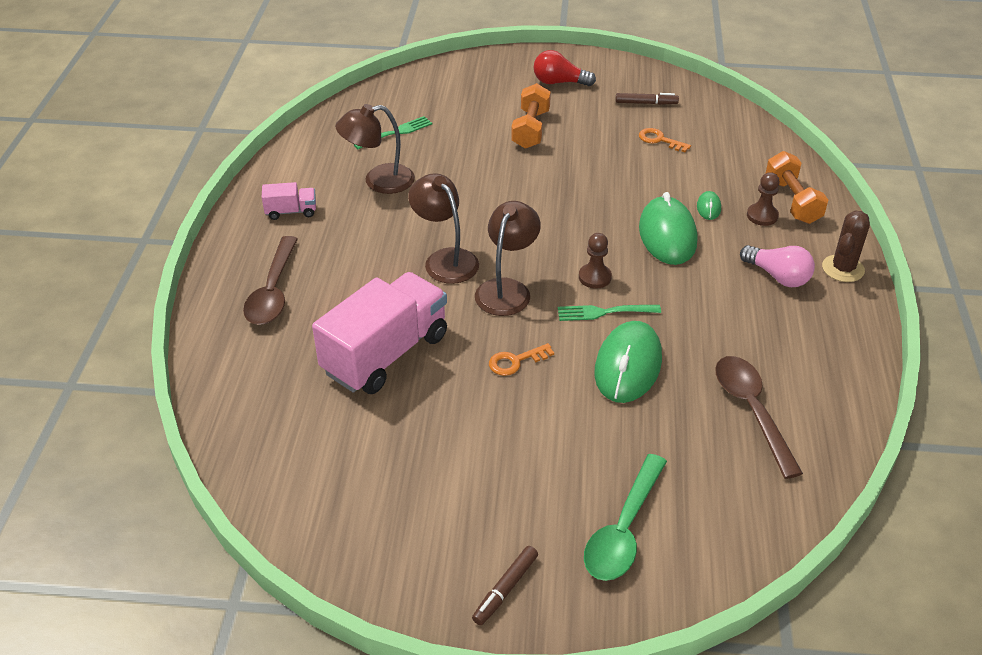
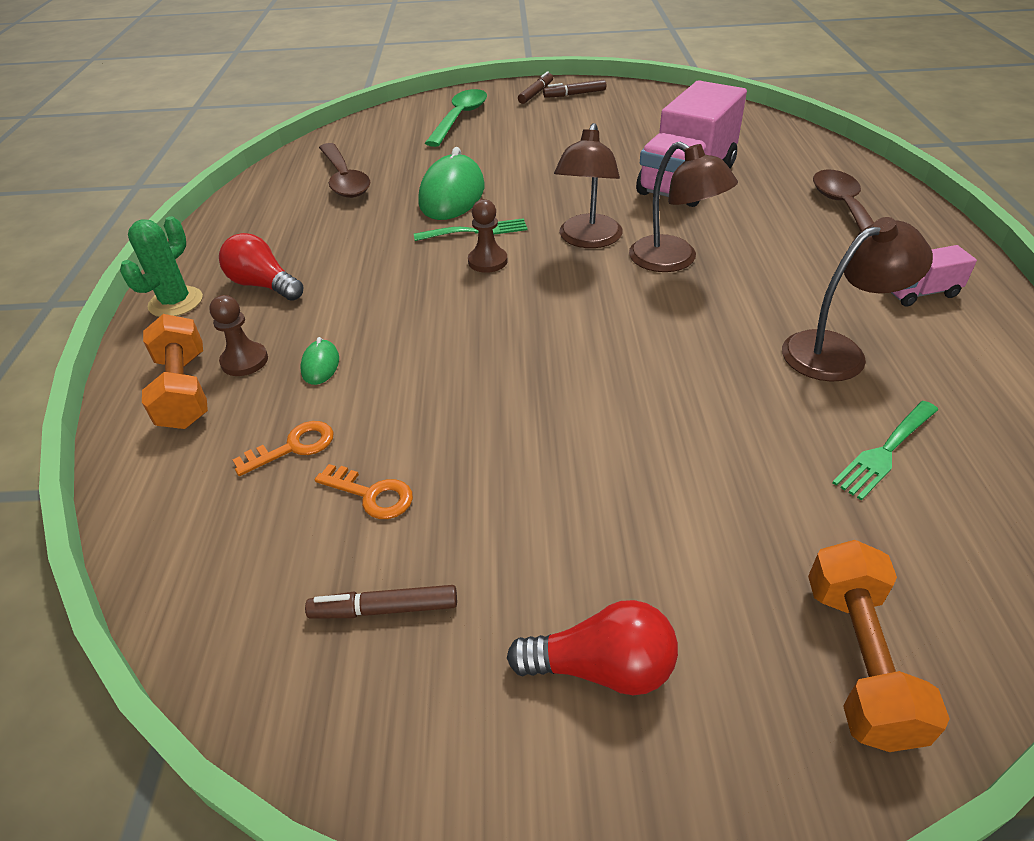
camera: 175 degrees right, 0 degrees up
orange key [489,343,554,376] -> orange key moved to [233,421,334,476]
orange dumbbell [511,83,551,149] -> orange dumbbell moved to [808,540,950,752]
green mouse [639,192,697,265] -> none
pink light bulb [740,245,815,287] -> red light bulb [219,233,304,301]
brown cactus [822,211,870,282] -> green cactus [120,216,203,317]
none -> brown marker [543,80,606,98]

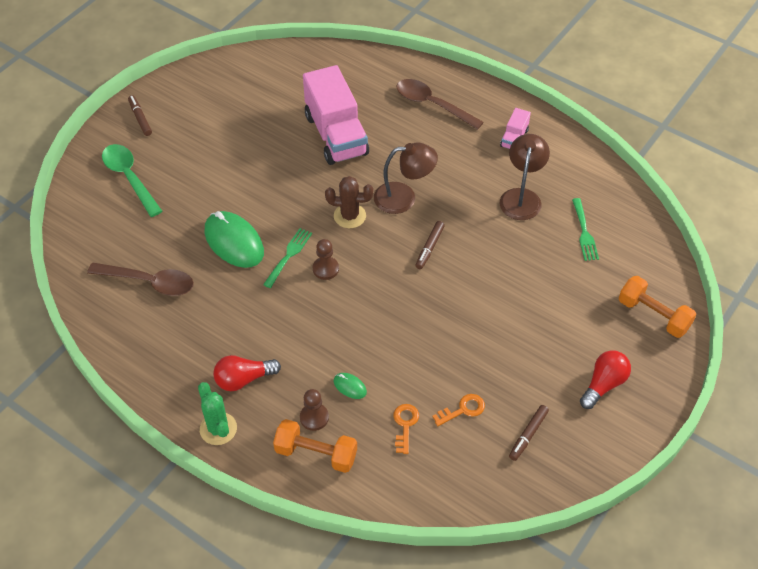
camera: 55 degrees left, 10 degrees up
brown marker [543,80,606,98] -> brown marker moved to [415,221,445,269]
brown lamp [554,123,623,248] -> brown cactus [325,176,373,228]

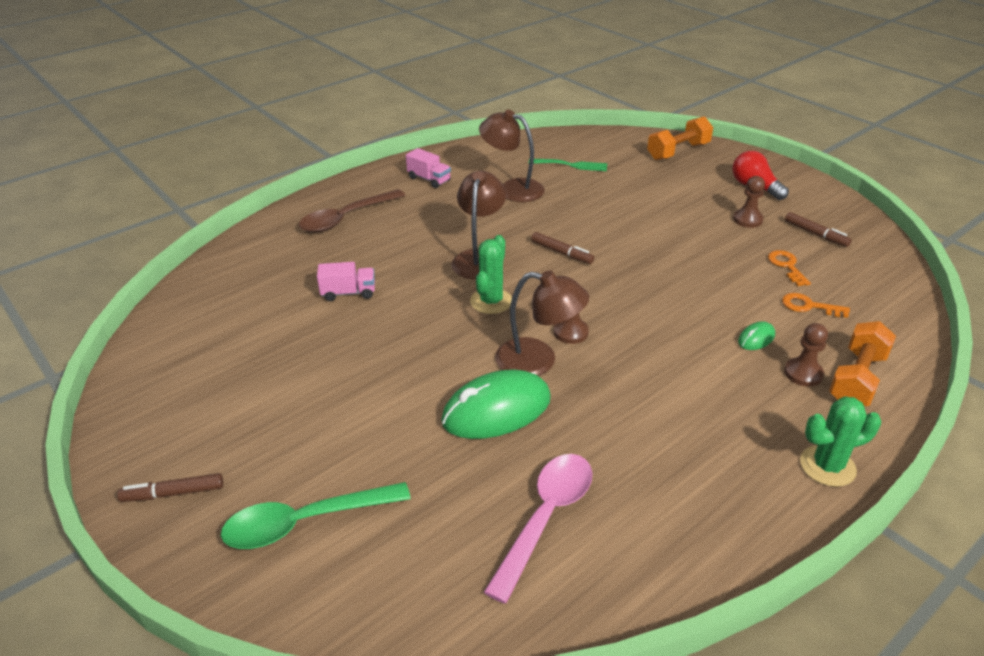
camera: 75 degrees left, 15 degrees down
brown spoon [87,263,194,296] -> pink spoon [484,454,592,604]
red light bulb [213,355,281,391] -> none
green fork [263,228,312,288] -> brown lamp [495,270,589,376]
pink truck [303,65,369,165] -> pink truck [317,262,375,301], size x0.44
brown cactus [325,176,373,228] -> green cactus [470,235,512,314]
none -> brown pawn [733,176,765,228]

